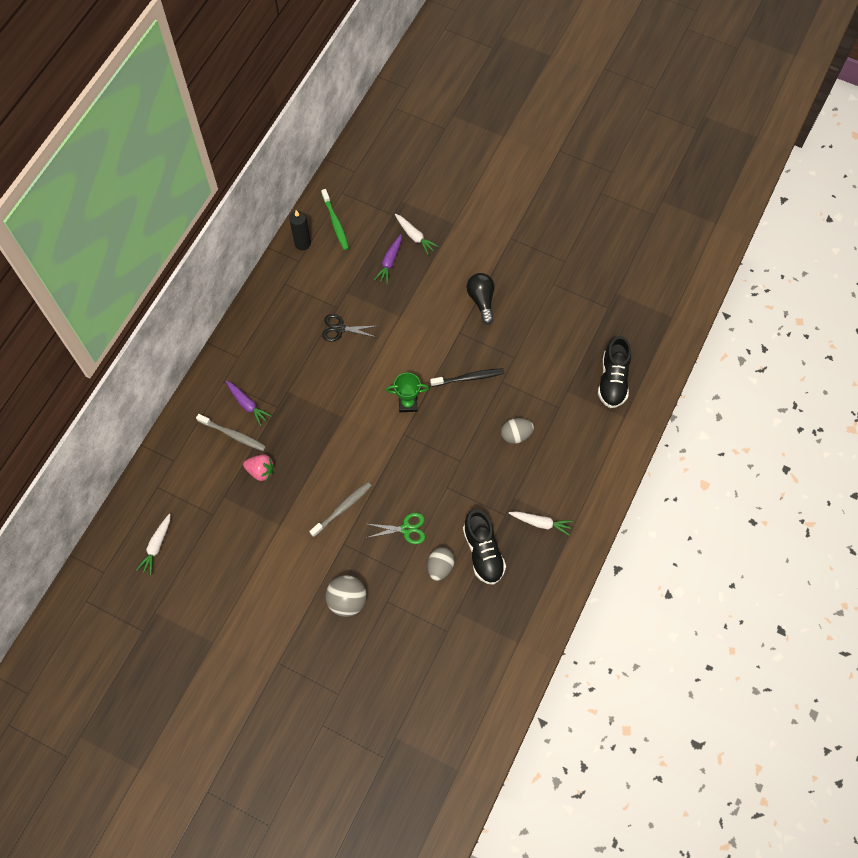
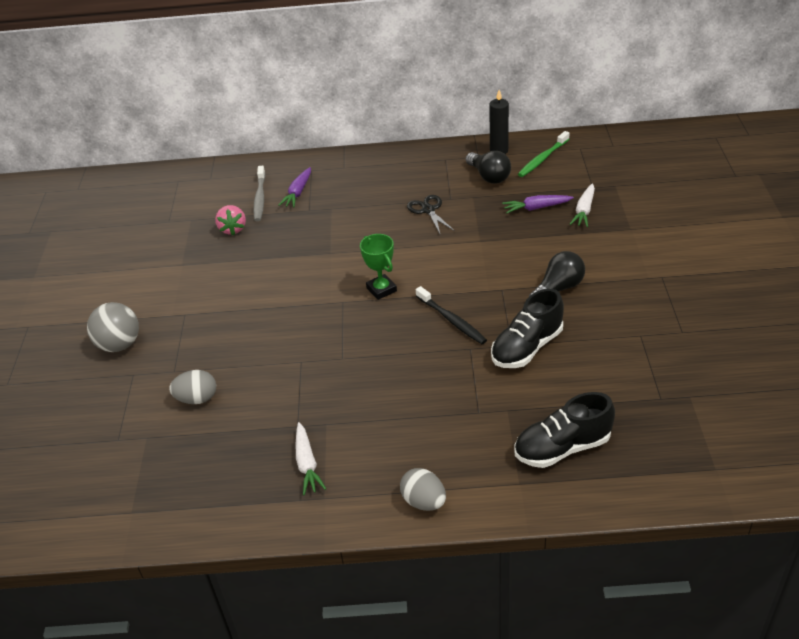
camera: 65 degrees right, 25 degrees down
white carrot [136,514,171,575] -> none
grey toothbrush [309,482,372,537] -> none
green scissors [366,513,425,544] -> none
black shoe [463,509,506,585] -> black shoe moved to [491,289,564,368]
grey egg [501,418,534,444] -> grey egg moved to [400,468,446,511]
none -> black light bulb [466,151,511,184]

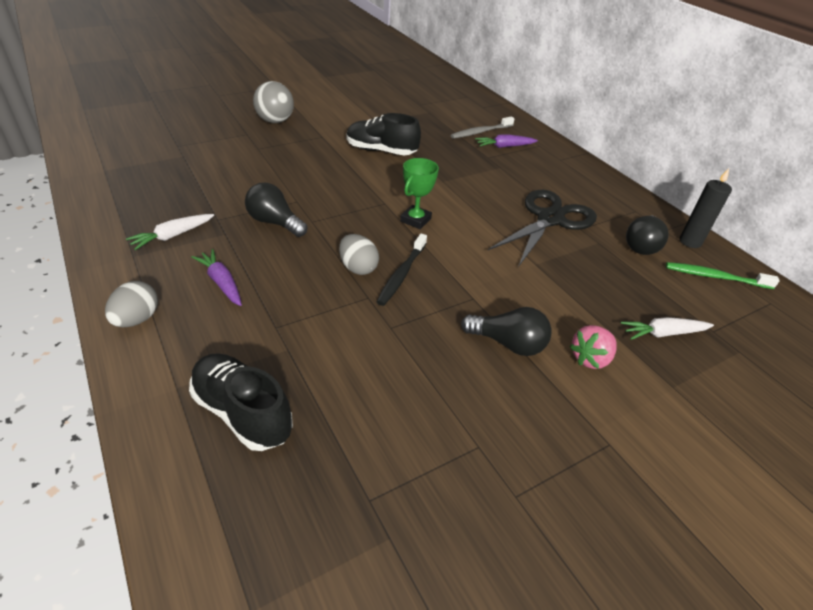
camera: 55 degrees right, 0 degrees up
grey egg [169,370,216,404] -> grey egg moved to [339,234,379,275]
pink strawberry [215,205,246,235] -> pink strawberry moved to [569,325,617,369]
black scissors [407,195,455,236] -> black scissors [488,190,597,267], size x1.90
black shoe [491,289,564,368] -> black shoe moved to [347,113,421,155]
purple carrot [502,195,574,213] -> purple carrot moved to [191,249,242,306]
none -> black light bulb [245,183,307,237]

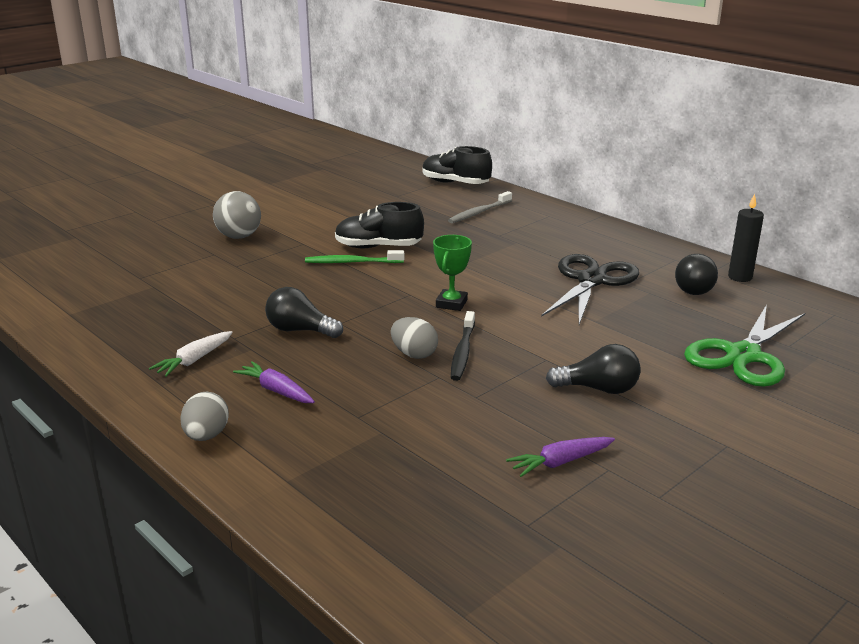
camera: 10 degrees left, 15 degrees down
black shoe [189,353,293,451] -> black shoe moved to [422,146,492,184]
purple carrot [475,134,538,148] -> purple carrot moved to [506,437,615,477]
pink strawberry [569,325,617,369] -> none
white carrot [621,317,714,340] -> green scissors [684,305,805,387]
green toothbrush [666,262,780,289] -> green toothbrush moved to [305,250,404,263]

